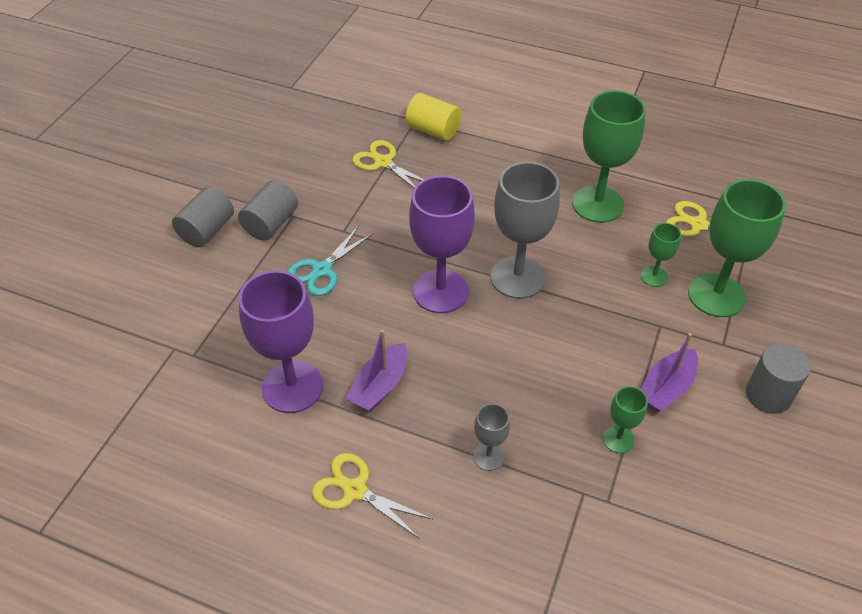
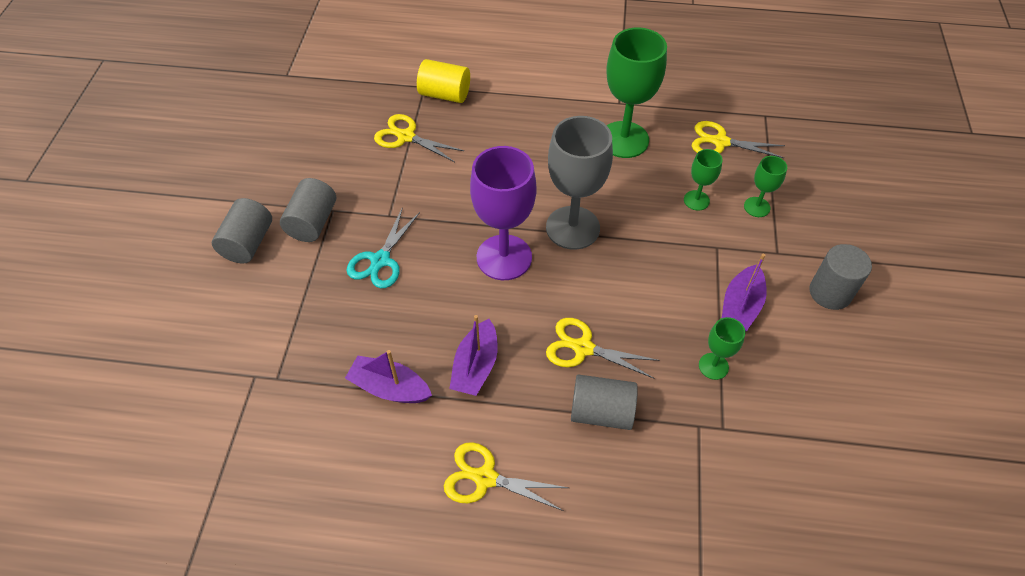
camera: 15 degrees left, 5 degrees up
purple goblet [239,270,323,413] -> purple boat [345,350,432,403]
grey goblet [473,403,510,471] -> grey cylinder [571,375,638,430]
green goblet [688,179,786,317] -> green goblet [744,156,787,217], size x0.49
none -> yellow scissors [546,318,660,379]

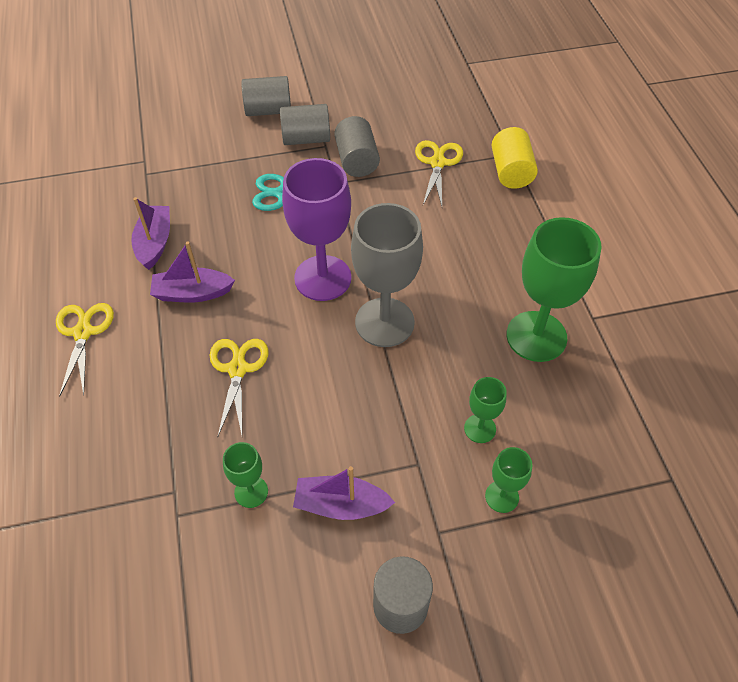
camera: 70 degrees right, 0 degrees up
grey cylinder [571,375,638,430] -> grey cylinder moved to [334,116,380,177]
yellow scissors [692,121,785,158] -> none

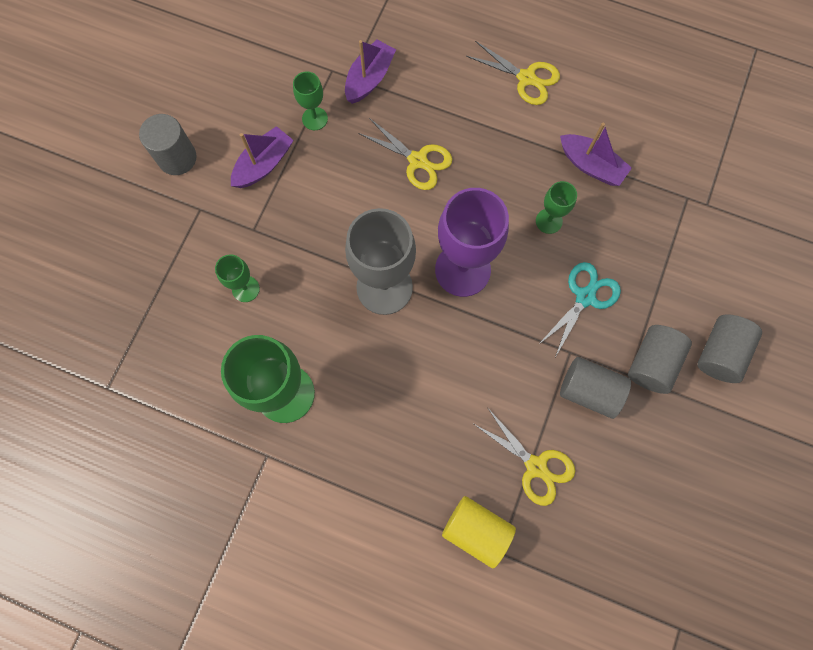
camera: 125 degrees right, 20 degrees up
purple boat [150,242,235,303] -> purple boat moved to [345,39,396,104]
green goblet [485,447,532,513] -> green goblet moved to [536,181,577,234]

